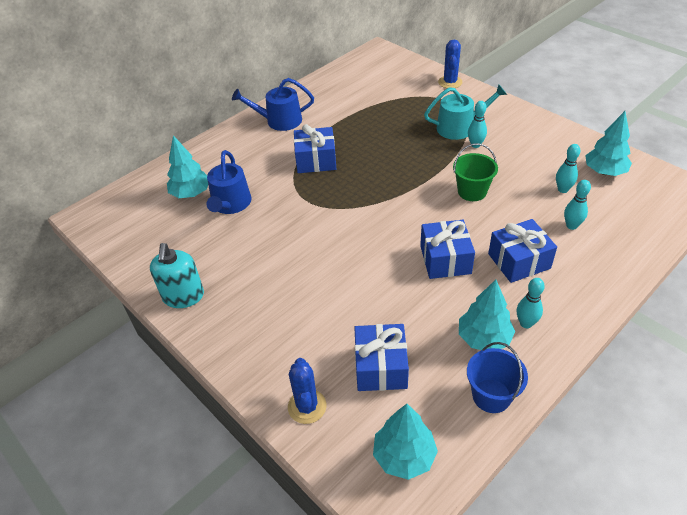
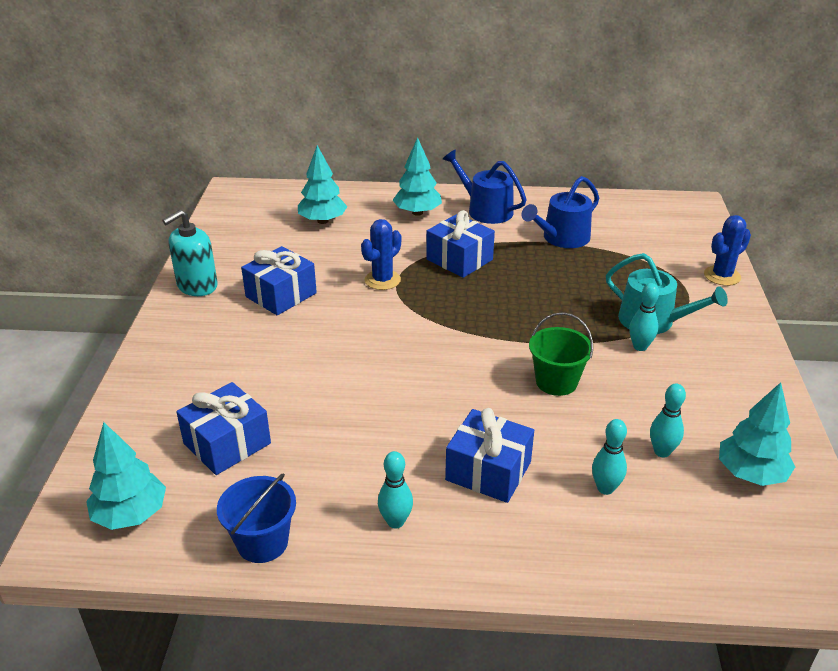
camera: 45 degrees right, 10 degrees down
blue watering can [207,150,251,214] -> blue watering can moved to [522,176,599,248]
blue cactus [288,358,326,424] -> blue cactus moved to [361,219,401,290]
blue gift [420,220,475,279] -> blue gift moved to [241,246,317,315]
turquoise tree [459,279,515,350] -> turquoise tree moved to [393,137,442,216]

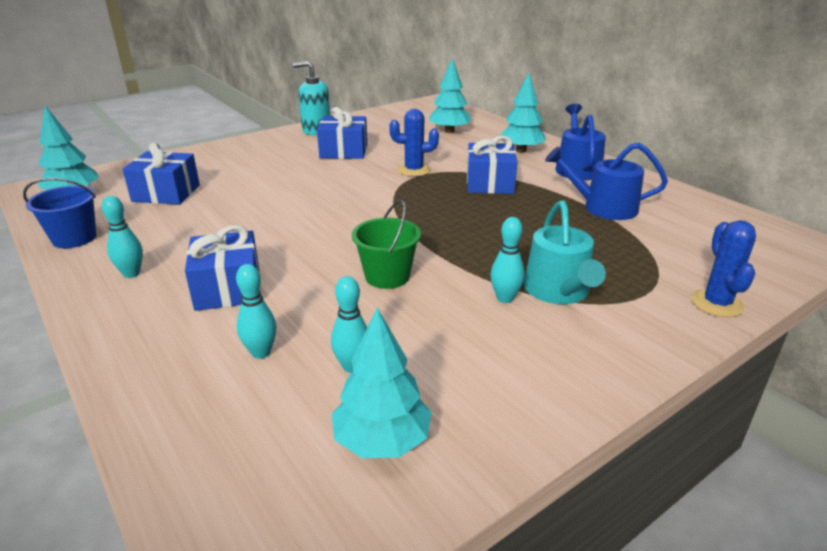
camera: 50 degrees right, 5 degrees down
blue cactus [704,215,751,286] -> blue cactus turned 75 degrees clockwise [691,220,756,318]

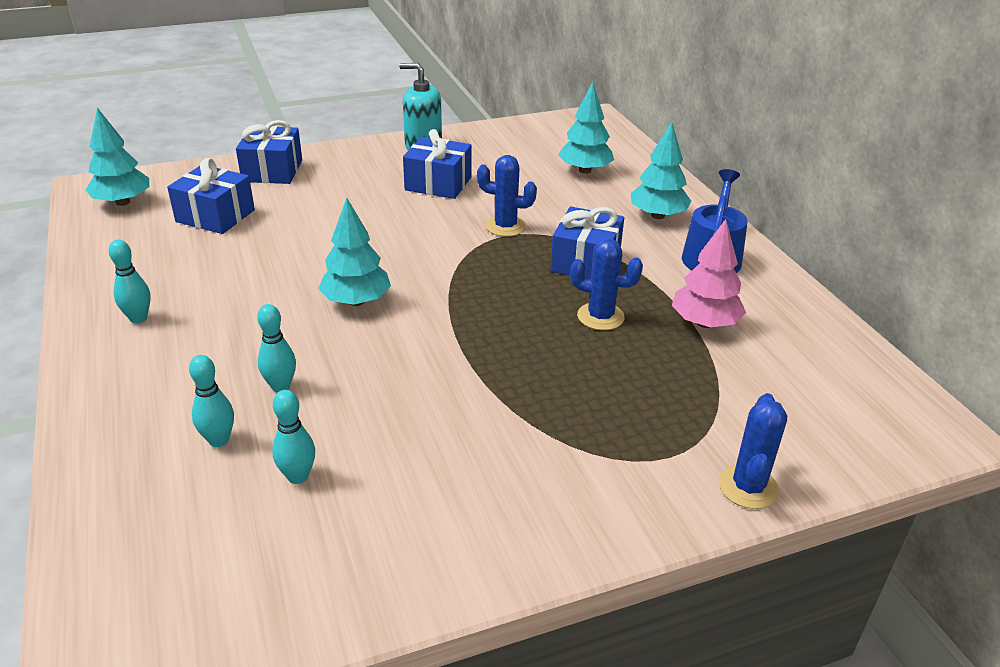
camera: 15 degrees right, 5 degrees up
blue bucket [23,178,96,248] -> none
blue gift [185,225,259,311] -> blue gift moved to [236,120,302,184]
turquoise tree [331,308,432,458] -> turquoise tree moved to [318,198,391,306]
green bucket [352,200,421,289] -> none
turquoise bowling pin [490,217,525,303] -> turquoise bowling pin moved to [257,304,296,393]
turquoise watering can [524,200,606,304] -> none
blue watering can [545,143,668,220] -> pink tree [672,219,746,328]
none -> blue cactus [570,238,643,330]

